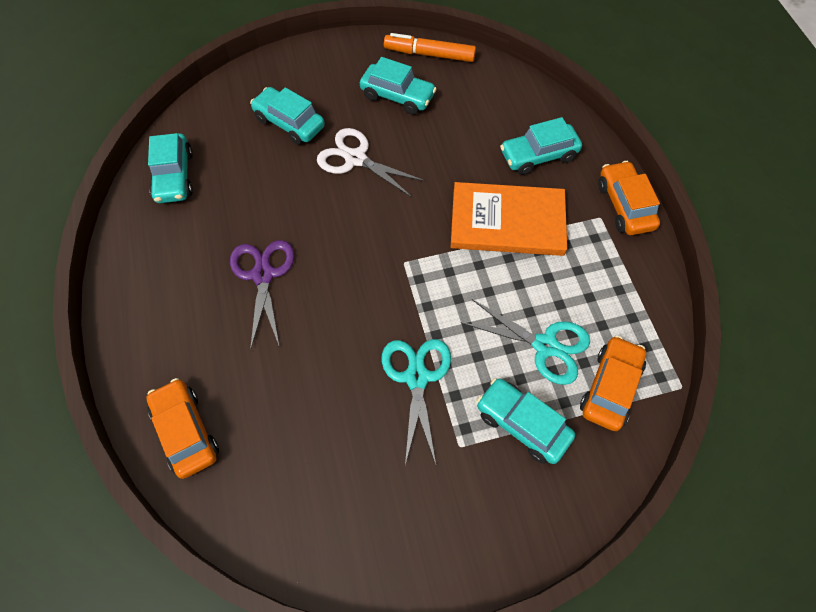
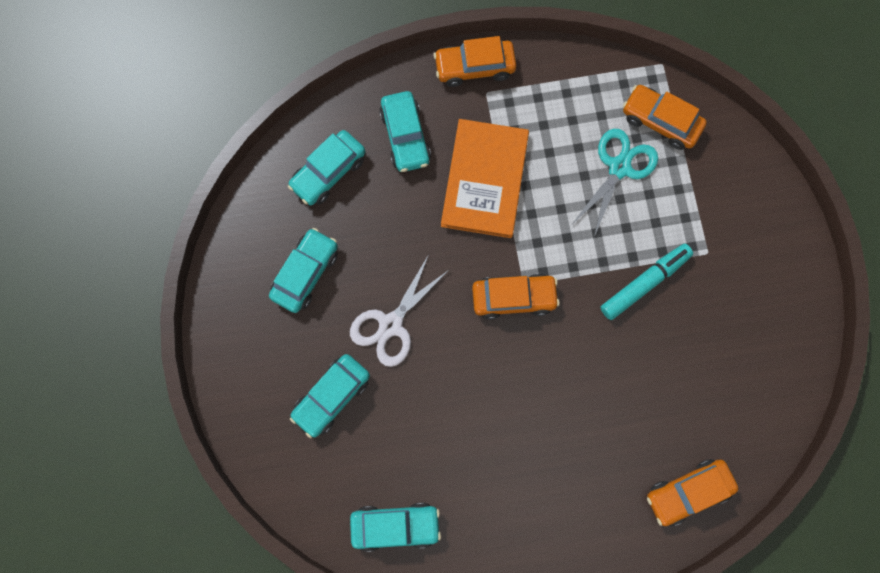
camera: 85 degrees left, 15 degrees up
purple scissors [230,240,294,351] -> none
turquoise scissors [382,339,451,465] -> turquoise marker [600,244,693,320]
orange marker [384,33,476,62] -> none
turquoise car [477,378,575,464] -> turquoise car moved to [288,130,365,205]
none -> orange car [472,274,560,320]

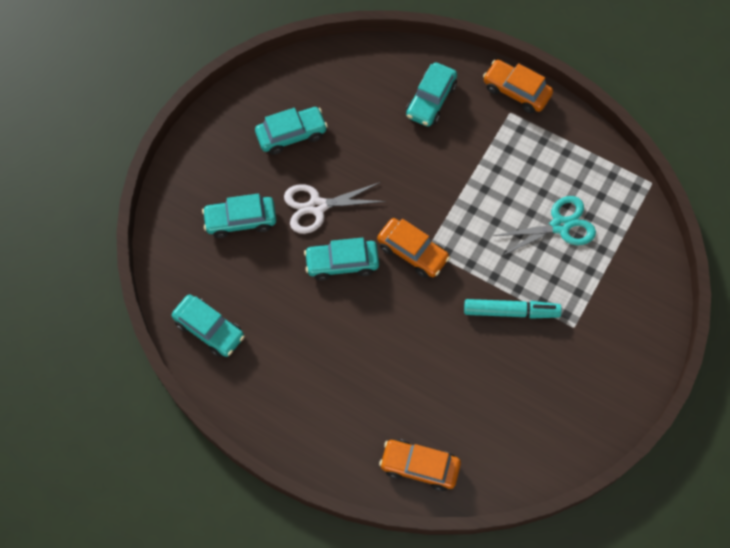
camera: 40 degrees right, 10 degrees down
turquoise car [288,130,365,205] -> turquoise car moved to [304,238,379,281]
orange book [441,119,529,238] -> none
orange car [623,85,707,150] -> none

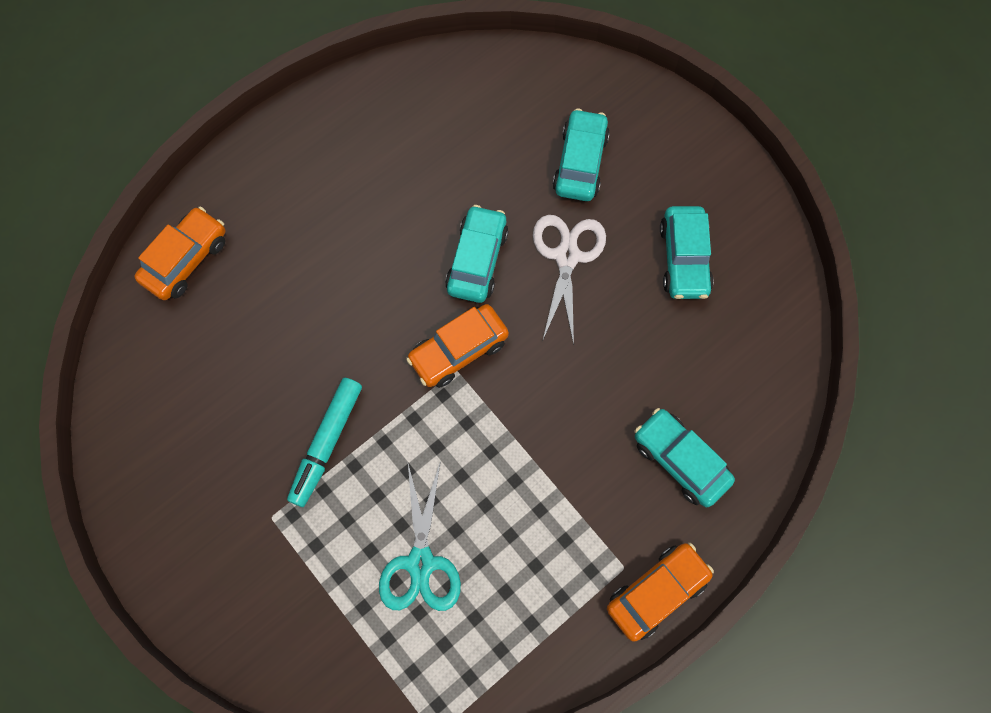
camera: 110 degrees right, 5 degrees up
turquoise car [172,294,245,357] -> none

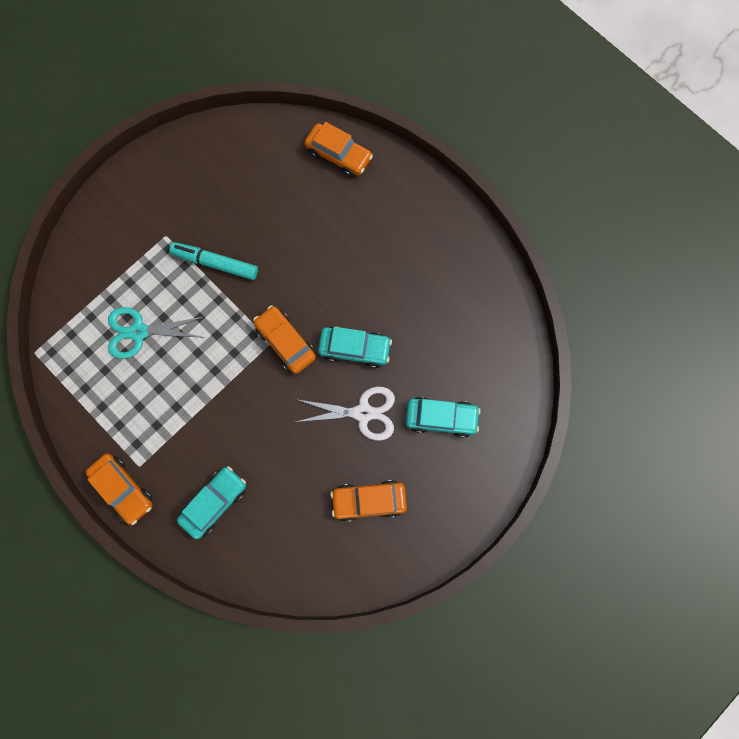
camera: 85 degrees right, 5 degrees up
turquoise car [660,206,714,299] -> orange car [330,480,407,522]

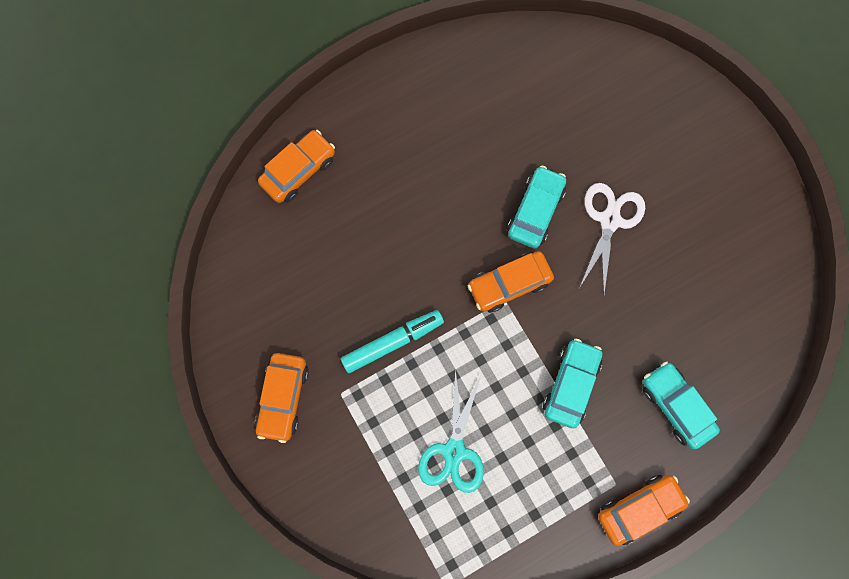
camera: 75 degrees left, 0 degrees up
turquoise marker [169,242,258,280] -> turquoise marker turned 150 degrees counterclockwise [341,310,444,373]
orange car [330,480,407,522] -> orange car moved to [255,353,309,443]
turquoise car [406,397,481,438] -> turquoise car moved to [543,338,602,428]

